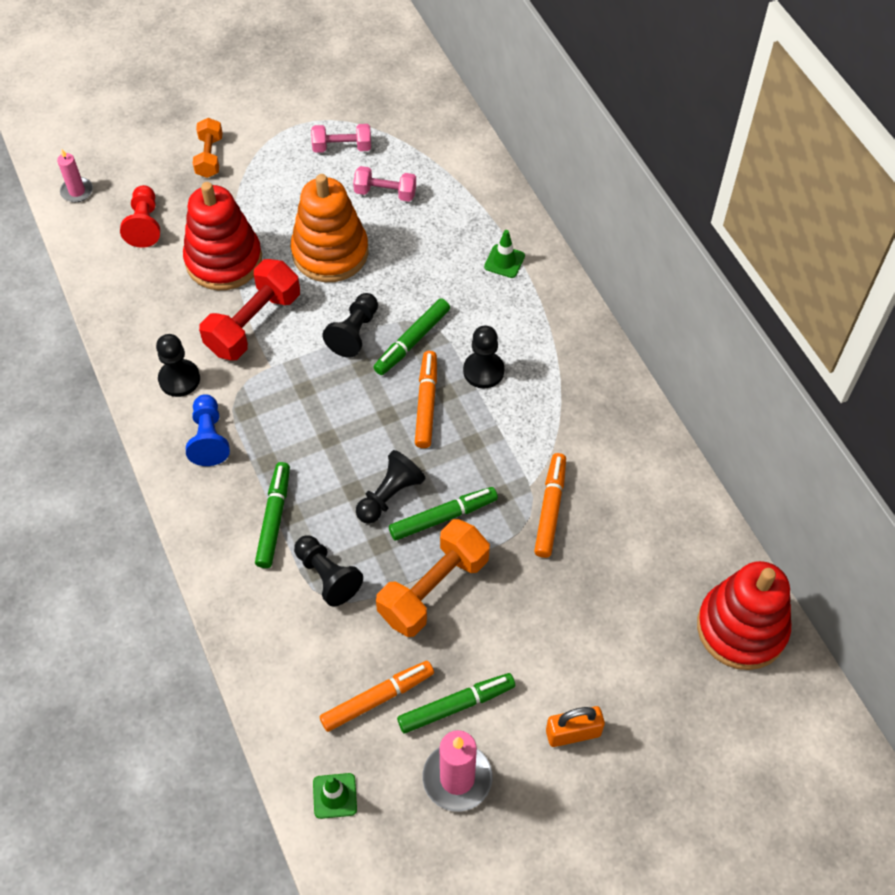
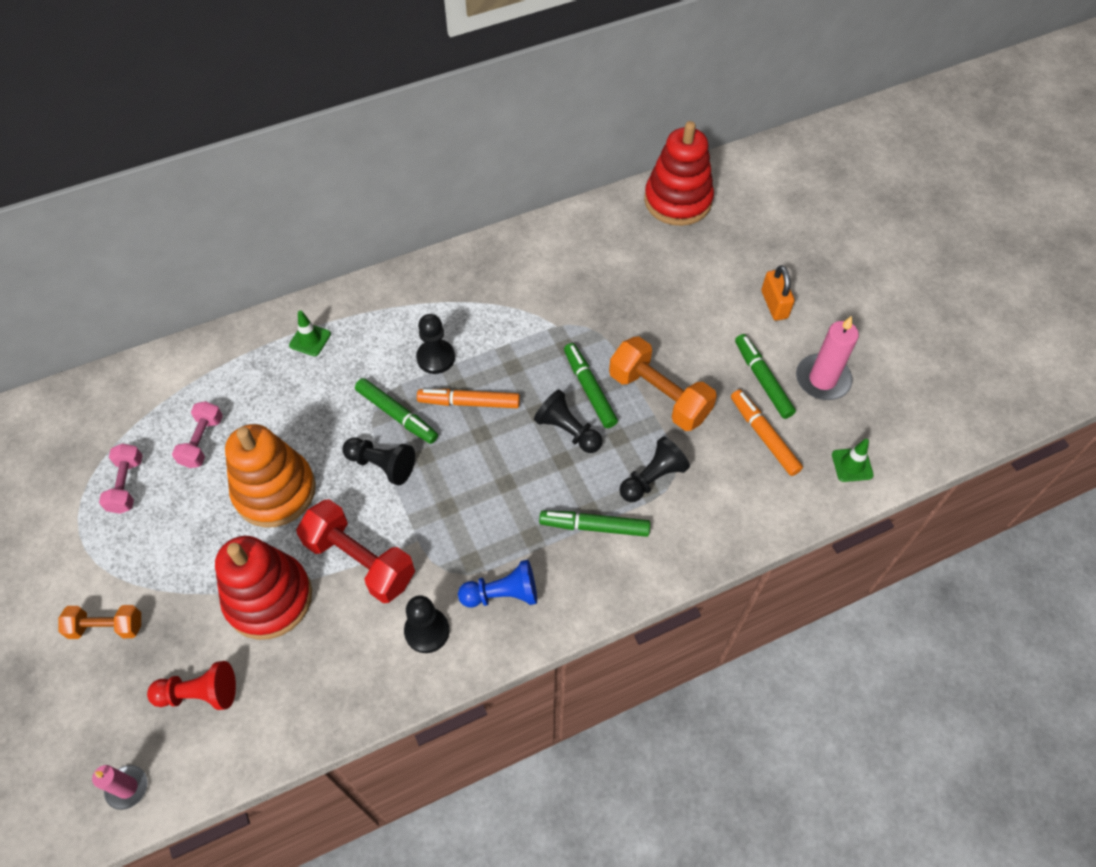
camera: 90 degrees left, 0 degrees up
orange marker [534,453,566,558] -> none

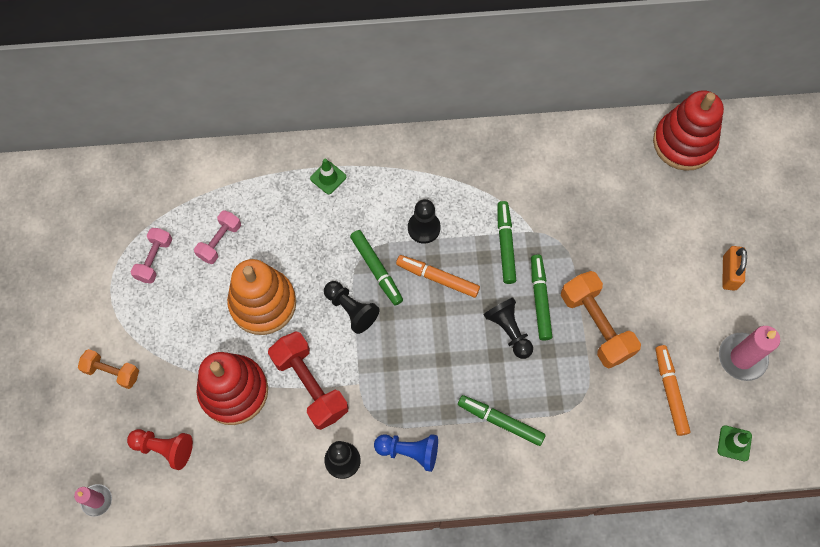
camera: 20 degrees right, 10 degrees up
black pawn [619,436,690,502] -> none
green marker [735,334,796,419] -> green marker moved to [497,201,516,284]

